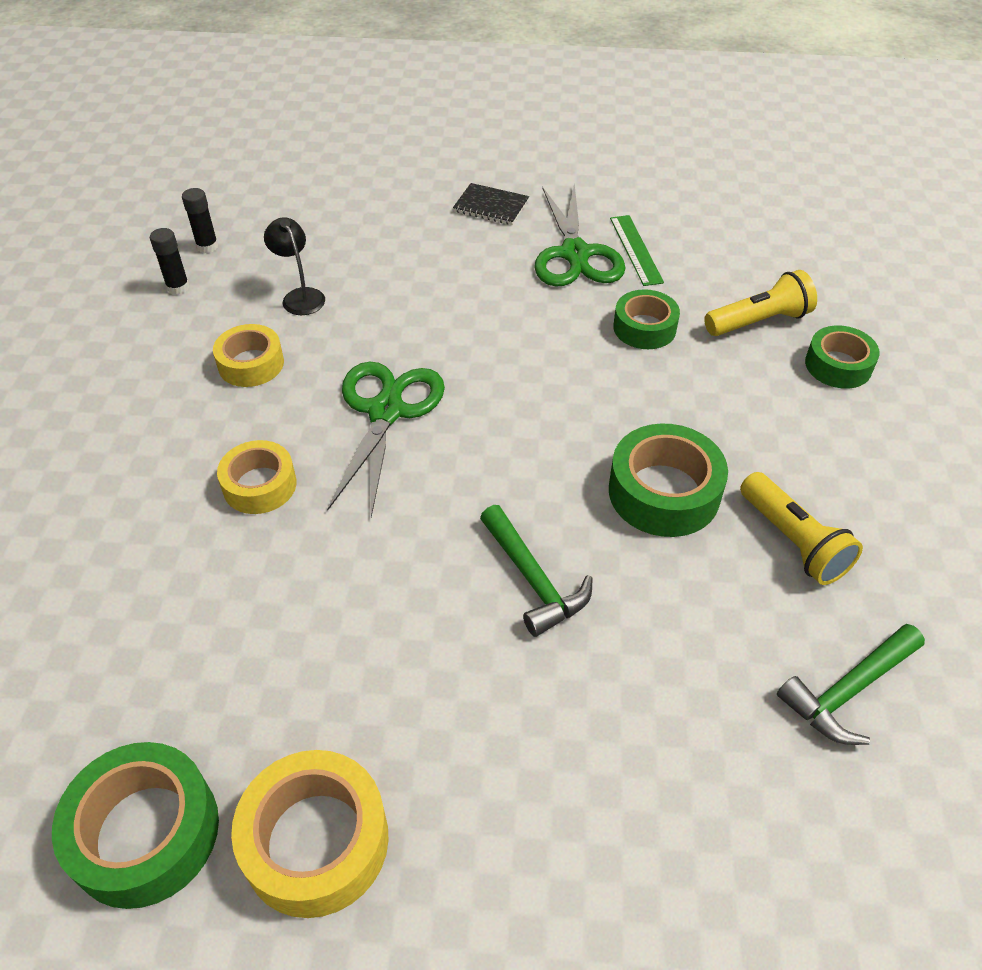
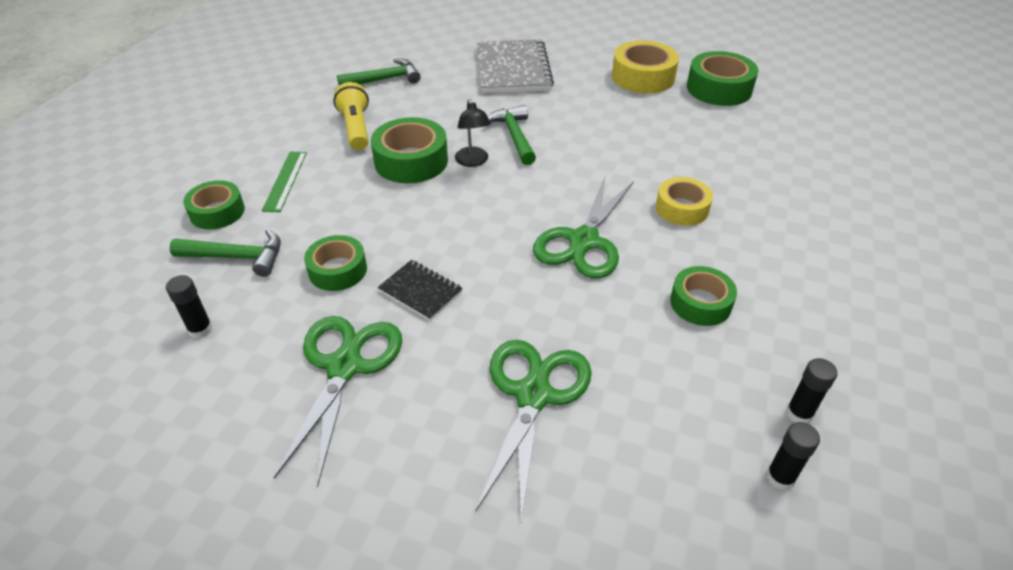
camera: 165 degrees left, 5 degrees down
yellow tape [213,324,284,387] -> green tape [670,266,737,326]
black lamp [264,217,325,315] -> black lamp moved to [455,99,491,167]
black notebook [453,183,529,225] -> black notebook moved to [378,260,463,321]
green ruler [610,215,664,286] -> green ruler moved to [262,152,307,212]
yellow flashlight [704,270,817,336] -> green hammer [169,229,281,277]
none -> black glue stick [166,275,213,339]
none -> green scissors [475,340,592,521]
none -> grey notebook [477,39,554,93]

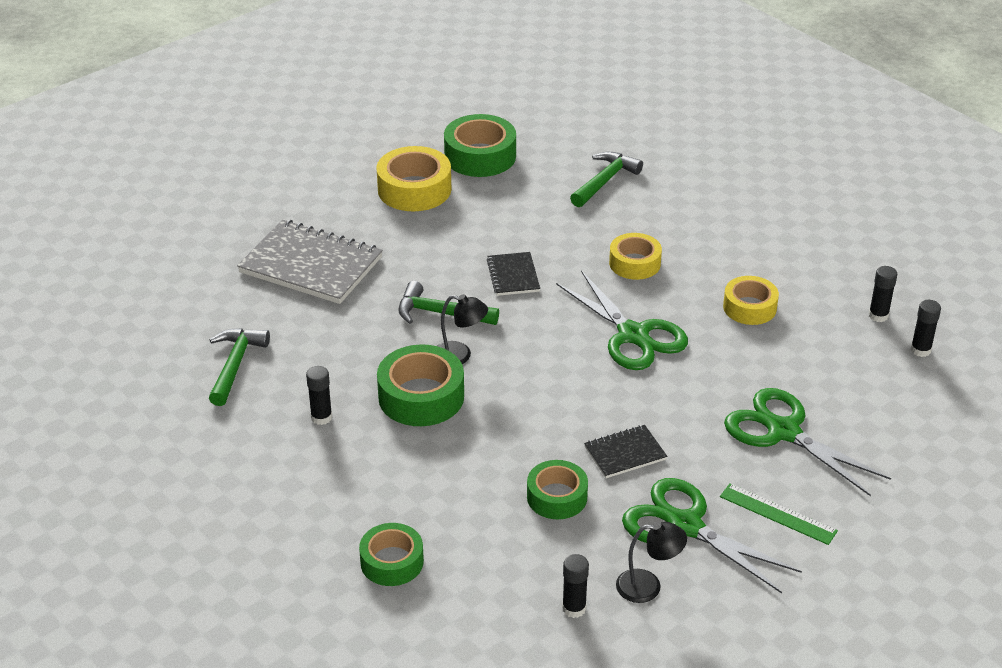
camera: 60 degrees left, 5 degrees down
green hammer [169,229,281,277] -> green hammer moved to [570,152,643,207]
green ruler [262,152,307,212] -> green ruler moved to [720,483,838,545]
yellow flashlight [333,82,369,150] -> black glue stick [306,366,332,425]
green tape [670,266,737,326] -> yellow tape [723,276,779,325]
none -> black notebook [487,252,540,296]
none -> black lamp [616,522,687,603]

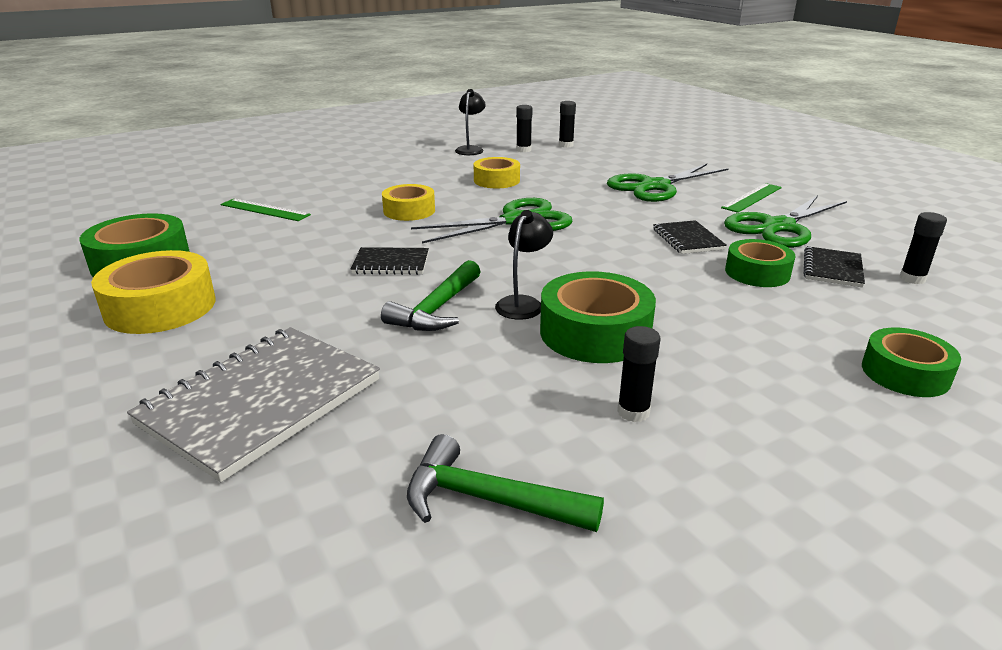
camera: 80 degrees left, 10 degrees down
green hammer [570,152,643,207] -> green ruler [221,199,311,221]
black lamp [616,522,687,603] -> black lamp moved to [455,89,486,155]
none -> black notebook [803,246,865,288]

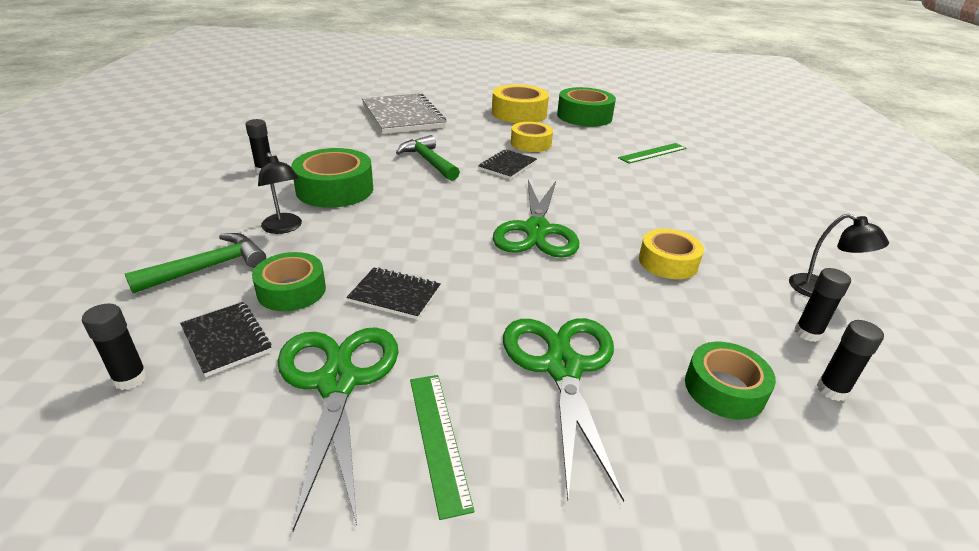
camera: 120 degrees right, 5 degrees up
yellow tape [382,184,435,221] -> yellow tape moved to [511,122,553,152]
green hammer [407,434,604,532] -> green hammer moved to [125,233,266,293]
black lamp [495,210,553,320] -> black lamp moved to [258,152,302,234]
green tape [862,328,961,397] -> green tape moved to [685,342,776,420]

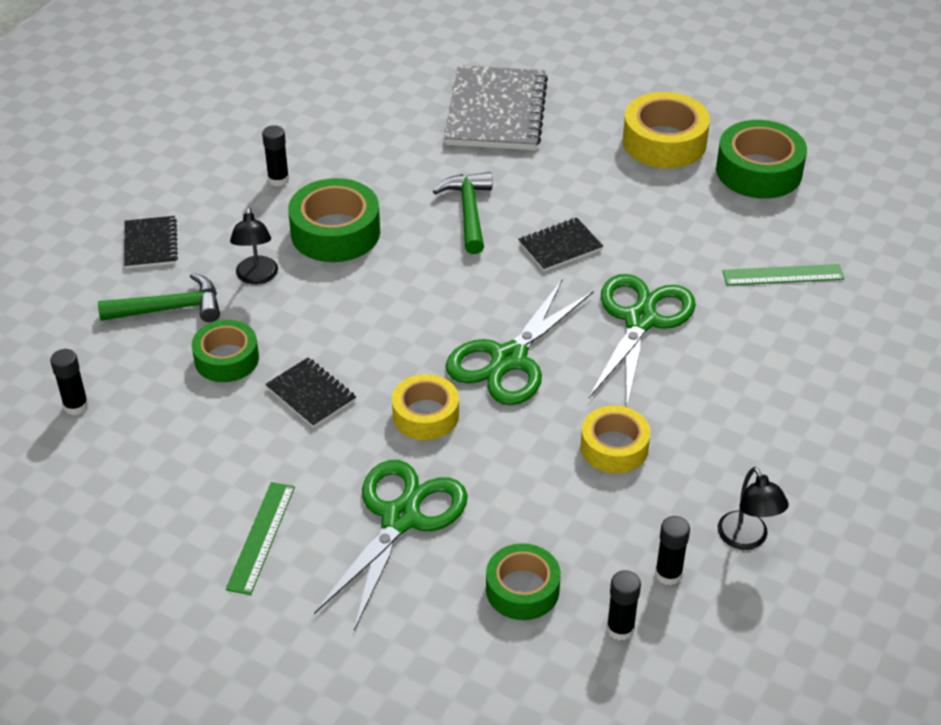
camera: 30 degrees right, 10 degrees up
black notebook [180,302,272,377] -> black notebook moved to [124,216,178,269]
green scissors [277,327,399,531] -> green scissors moved to [589,274,696,407]
yellow tape [511,122,553,152] -> yellow tape moved to [392,374,459,440]

